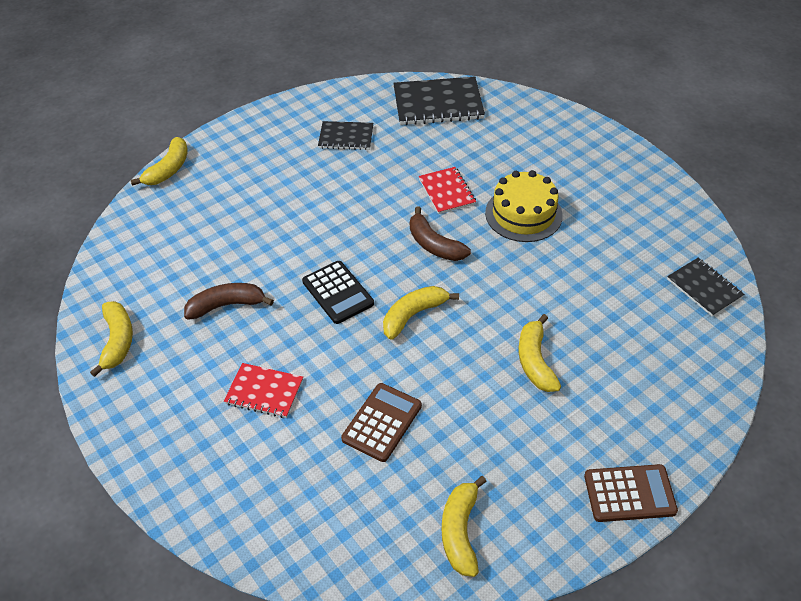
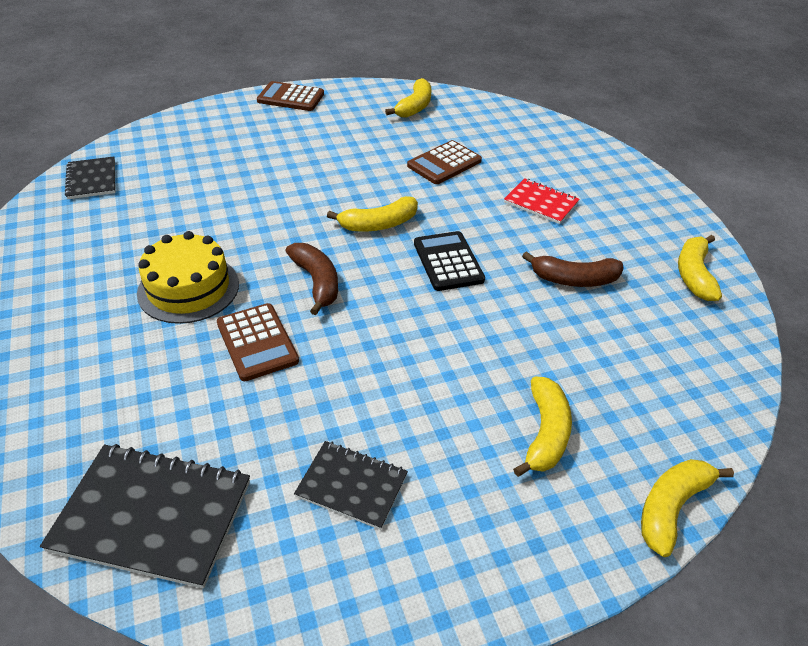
camera: 165 degrees left, 5 degrees down
red notebook [419,167,476,214] -> brown calculator [217,303,299,381]
yellow banana [519,314,561,392] -> yellow banana moved to [513,376,572,477]

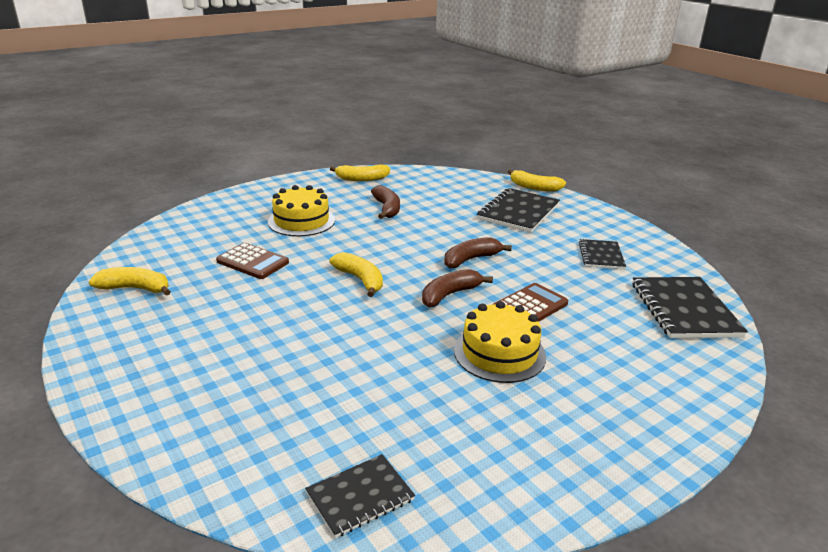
camera: 105 degrees left, 15 degrees down
brown calculator [257,81,324,111] -> none
black calculator [414,231,485,291] -> none
red notebook [504,178,580,224] -> yellow cake [268,185,335,236]
yellow banana [513,376,572,477] -> black notebook [477,188,560,233]
none -> brown banana [445,237,512,268]

